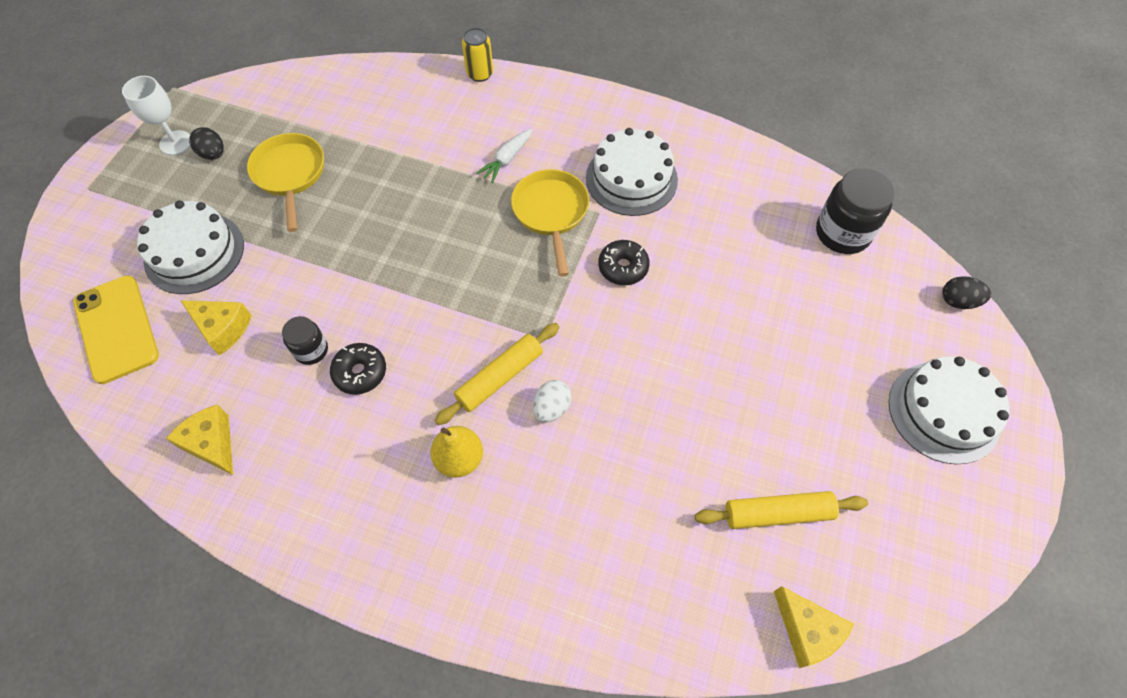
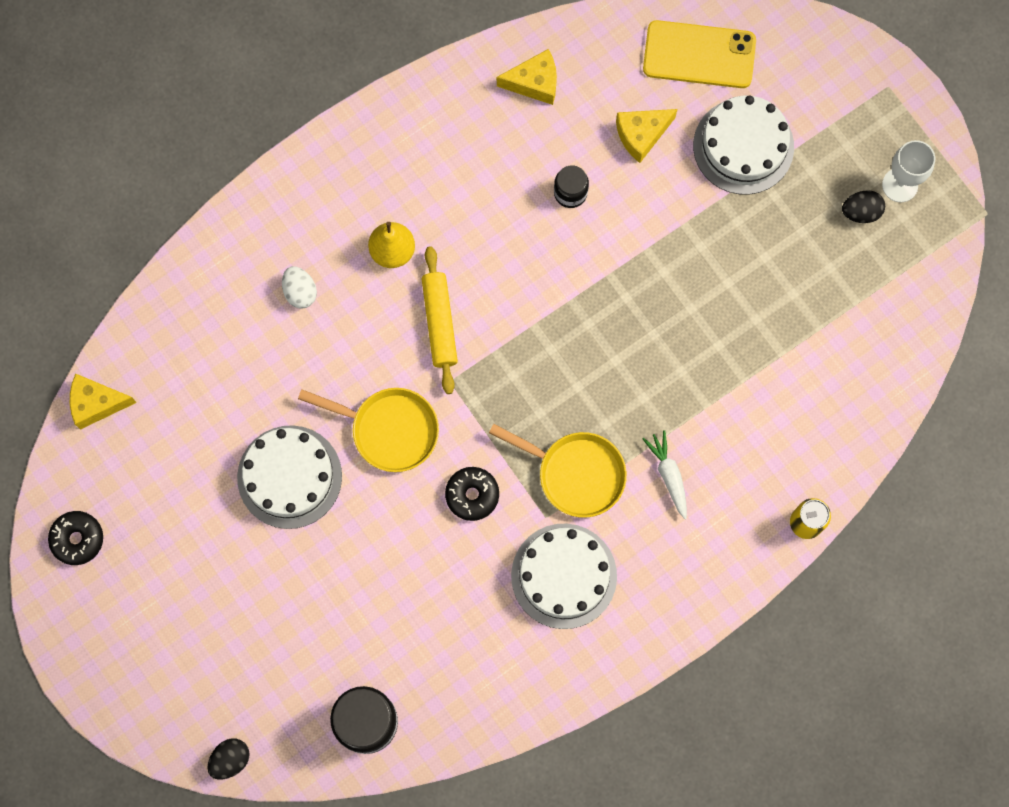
camera: 125 degrees right, 15 degrees up
yellow pan [247,133,324,232] -> yellow pan moved to [298,388,439,472]
black donut [330,343,386,395] -> black donut moved to [48,511,103,565]
white egg [533,380,571,423] -> white egg moved to [282,266,317,308]
yellow rolling pin [695,491,868,529] -> none
white cake [889,356,1009,464] -> white cake moved to [237,425,342,529]

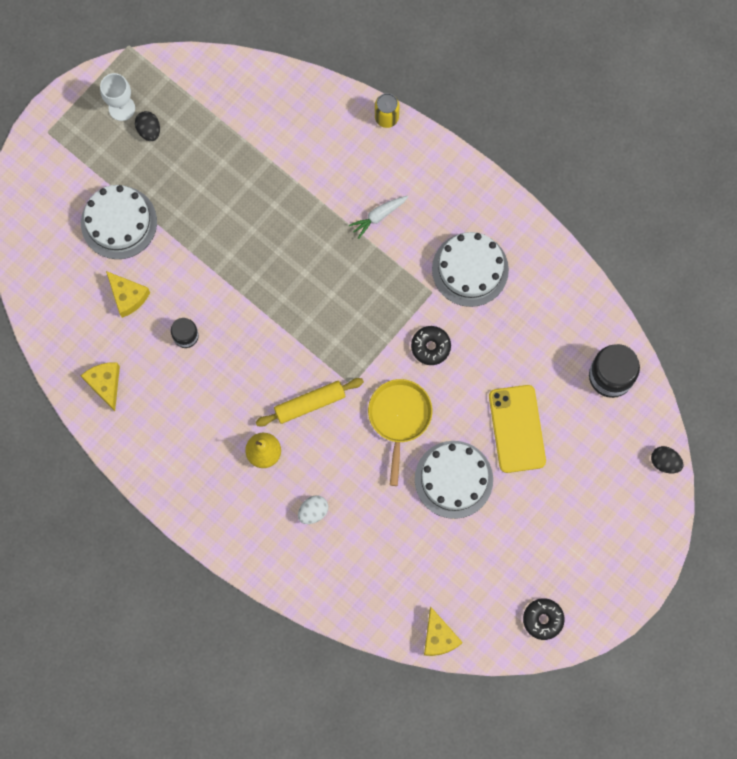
camera: 105 degrees left, 0 degrees up
yellow pan [489,424,627,518] -> none
yellow phone [643,20,756,88] -> yellow phone moved to [489,385,546,473]

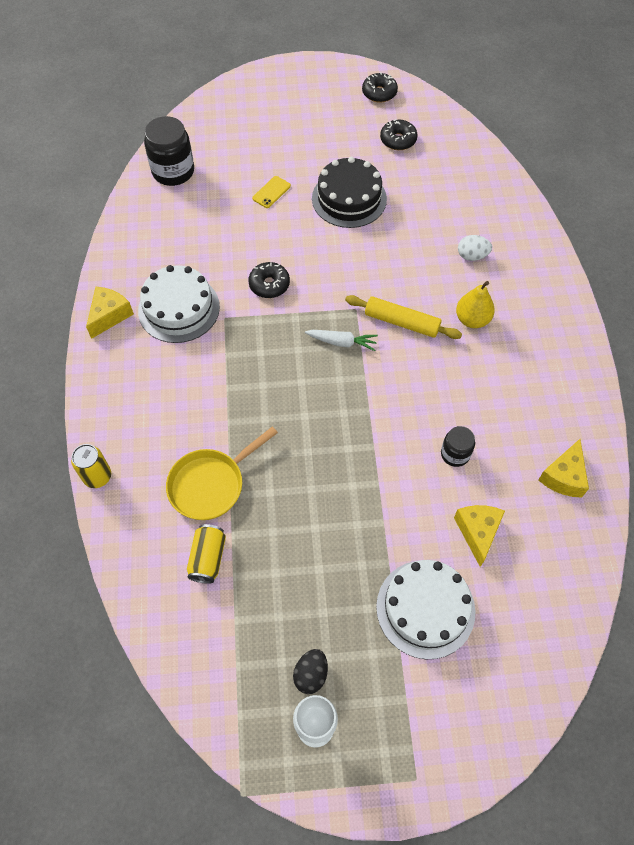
camera: 135 degrees left, 15 degrees down
white carrot [349,196,408,239] -> white carrot moved to [305,330,378,351]
yellow pan [368,379,432,486] -> yellow pan moved to [166,426,278,520]
white cake [415,441,493,519] -> black cake [312,157,387,228]
yellow cheese [424,607,463,656] -> yellow cheese moved to [86,287,134,339]
yellow phone [489,385,546,473] -> yellow phone [252,176,291,208], size x0.48
black egg [651,446,683,473] -> none
none -> yellow can [187,524,226,584]
none -> black donut [380,119,418,150]

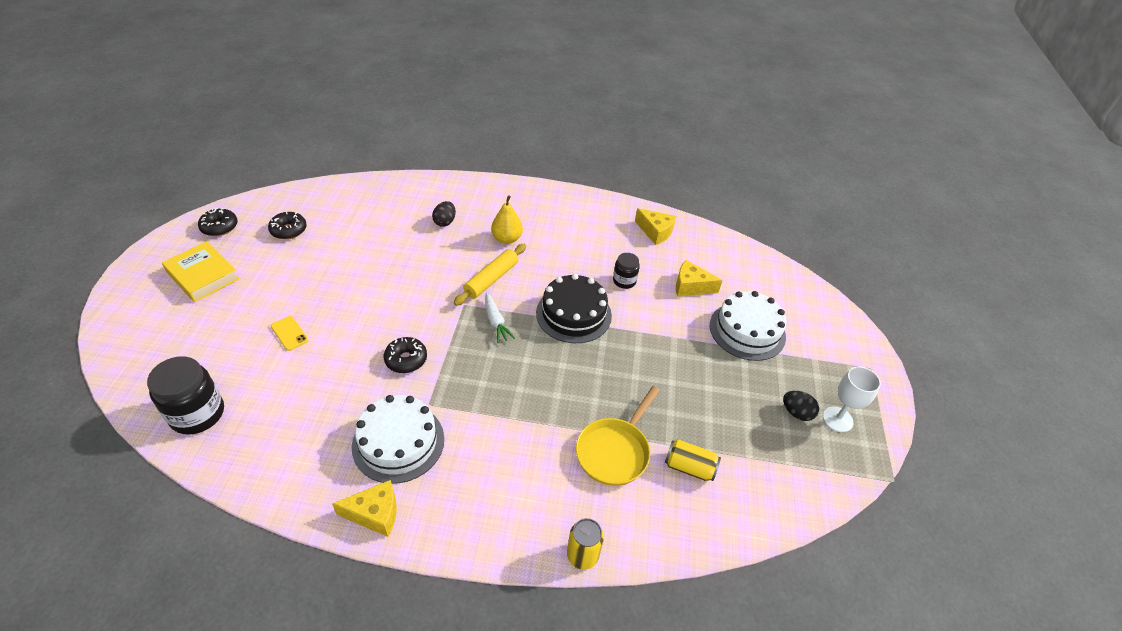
camera: 80 degrees left, 15 degrees down
yellow cheese [86,287,134,339] -> yellow cheese turned 135 degrees clockwise [332,480,397,537]
yellow pan [166,426,278,520] -> yellow pan turned 60 degrees clockwise [576,386,660,486]
white carrot [305,330,378,351] -> white carrot turned 135 degrees clockwise [485,293,515,343]
black cake [312,157,387,228] -> black cake moved to [536,274,612,343]
white egg [458,235,492,261] -> black egg [432,201,456,227]
none -> yellow book [162,241,239,302]

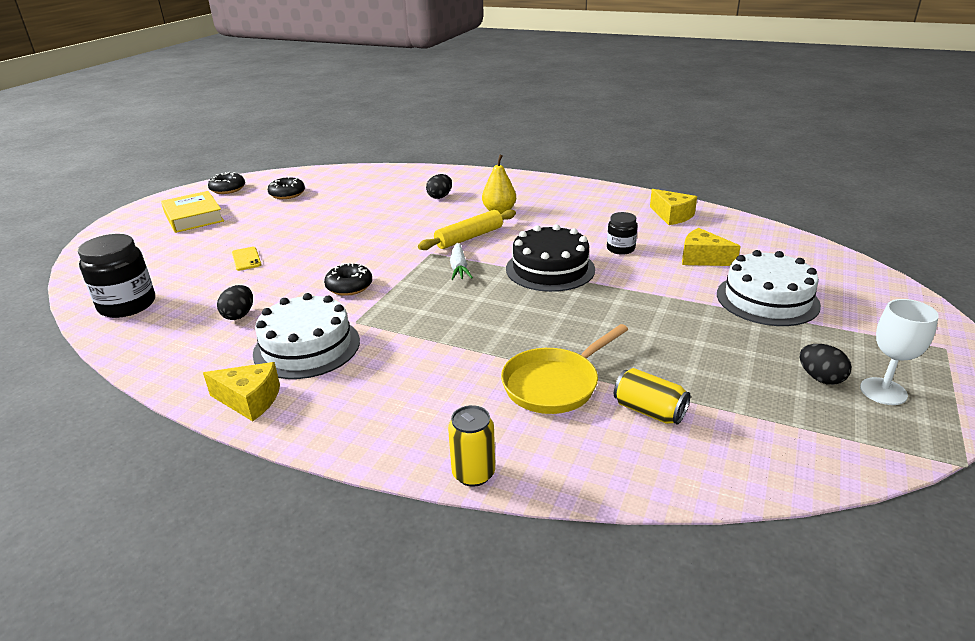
camera: 20 degrees right, 15 degrees down
none -> black egg [217,285,253,320]

